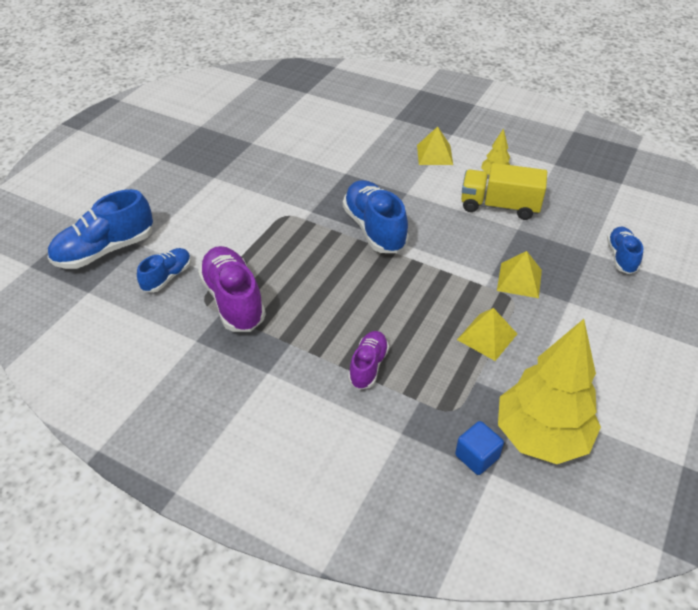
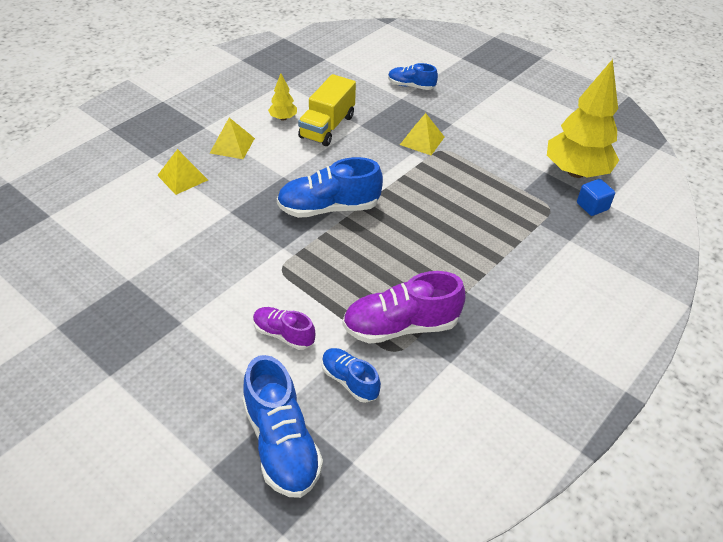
camera: 80 degrees left, 0 degrees up
purple shoe [348,331,389,390] -> purple shoe moved to [253,307,315,350]
yellow pyramid [457,308,517,361] -> yellow pyramid moved to [157,149,208,195]

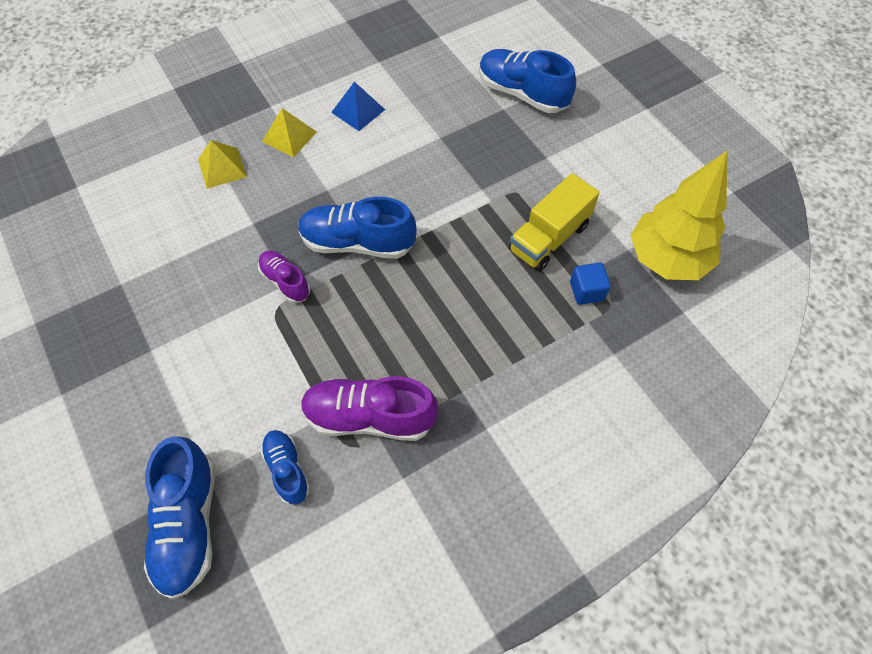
camera: 20 degrees right, 15 degrees up
purple shoe [253,307,315,350] -> purple shoe moved to [258,251,310,303]
yellow tree [268,74,297,121] -> blue pyramid [331,82,385,131]
yellow truck [298,74,356,146] -> yellow truck moved to [509,173,600,271]
blue shoe [388,63,438,90] -> blue shoe [479,49,576,113], size x1.73
yellow pyramid [400,113,444,155] -> none
blue cube [577,179,615,216] -> blue cube moved to [570,262,611,305]

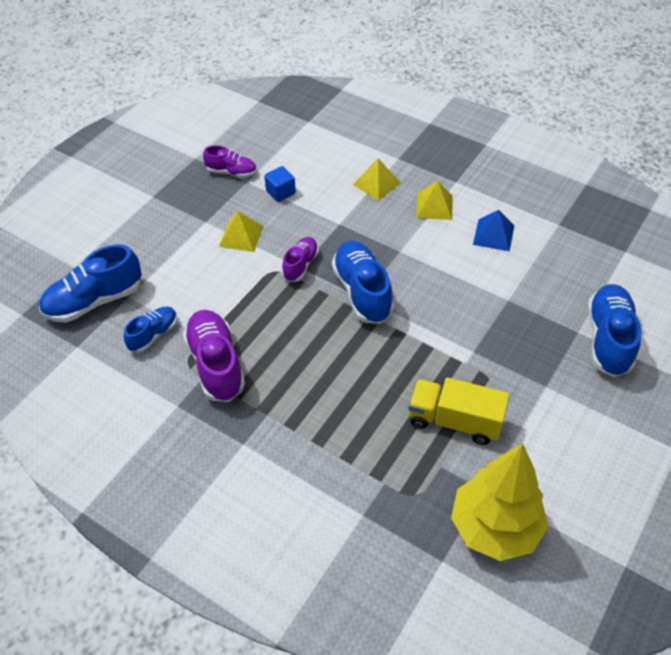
camera: 65 degrees right, 10 degrees down
blue cube [570,262,611,305] -> blue cube moved to [264,166,296,202]
none -> purple shoe [203,145,257,178]
none -> yellow pyramid [219,211,263,252]

